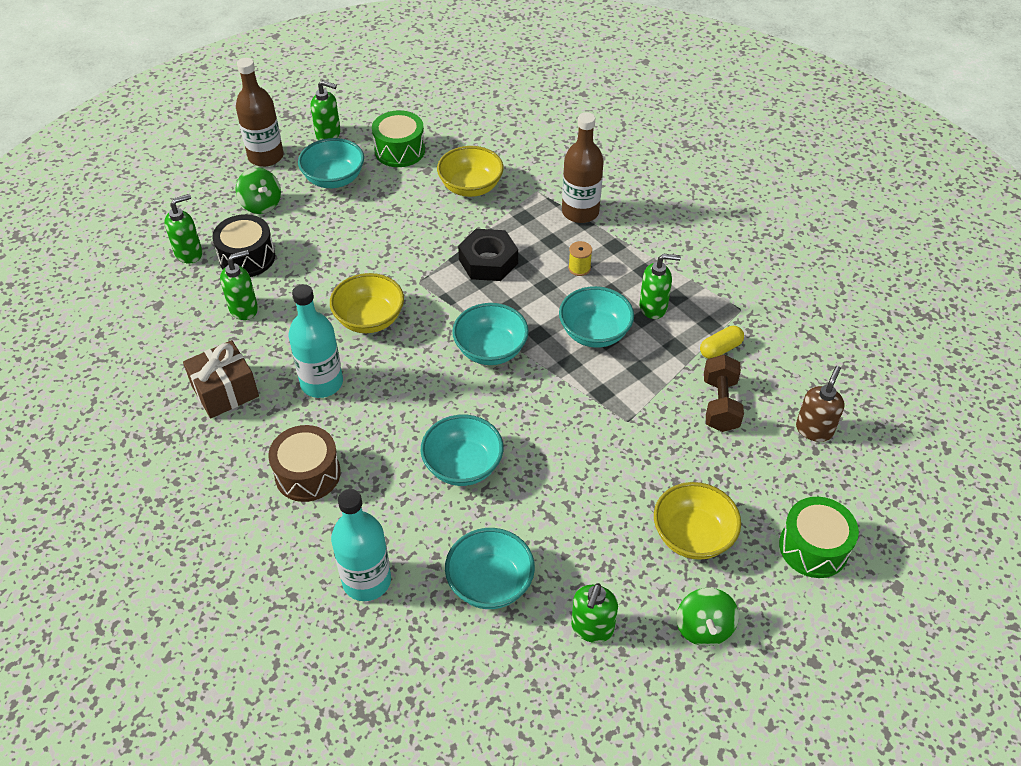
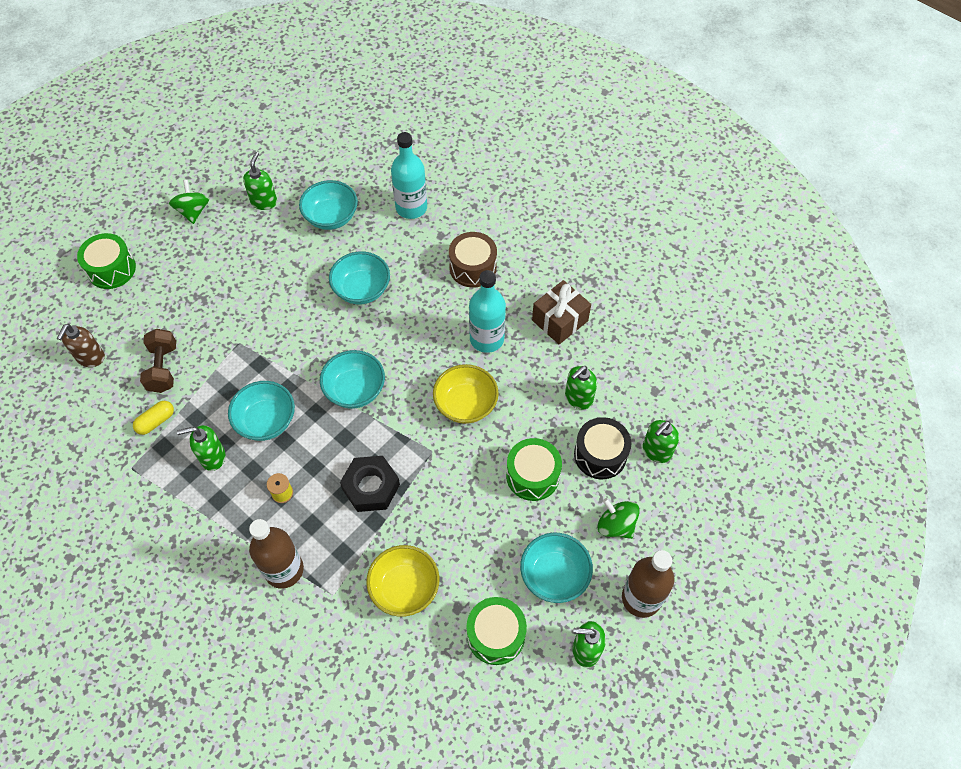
camera: 170 degrees right, 10 degrees up
yellow bowl [654,482,741,560] -> none
none -> green drum [506,438,562,501]

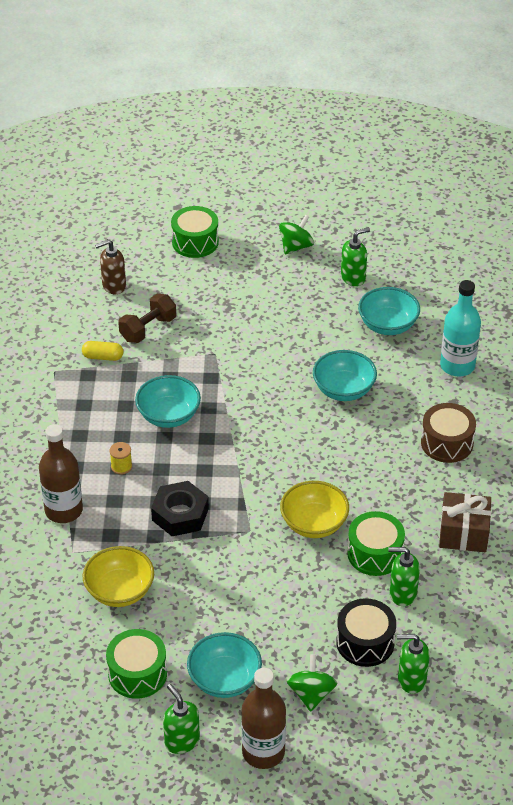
camera: 50 degrees right, 15 degrees down
green soap dispenser [177,425,225,471] -> none
turquoise bowl [320,350,385,409] -> none
turquoise bottle [469,270,506,353] -> none
green drum [506,438,562,501] -> green drum moved to [347,511,405,576]

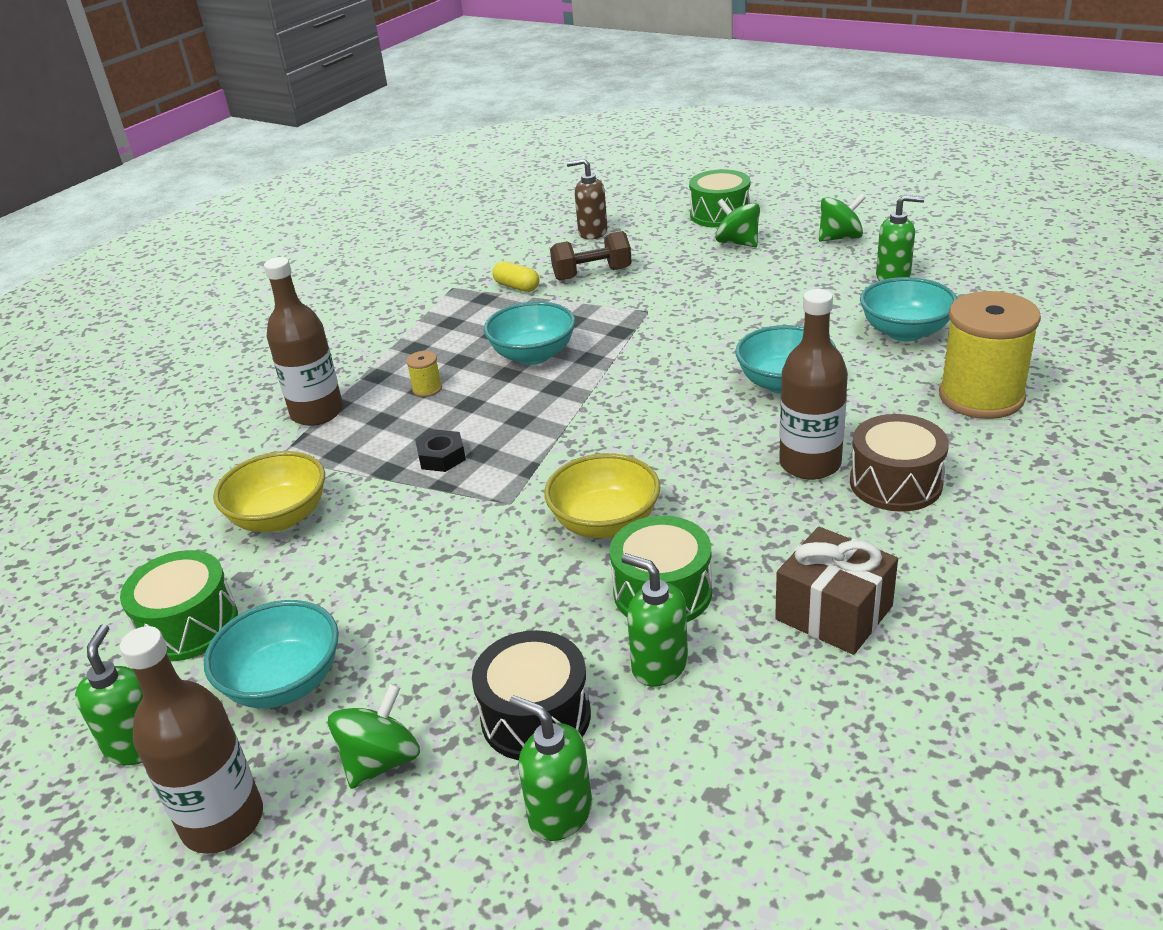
camera: 35 degrees right, 10 degrees down
black nut [151,481,209,536] -> black nut [415,430,466,472], size x0.59
turquoise bottle [440,280,481,377] -> yellow spool [939,291,1041,419]
none -> green spinning top [715,199,760,247]
none -> brown bottle [779,289,848,480]

